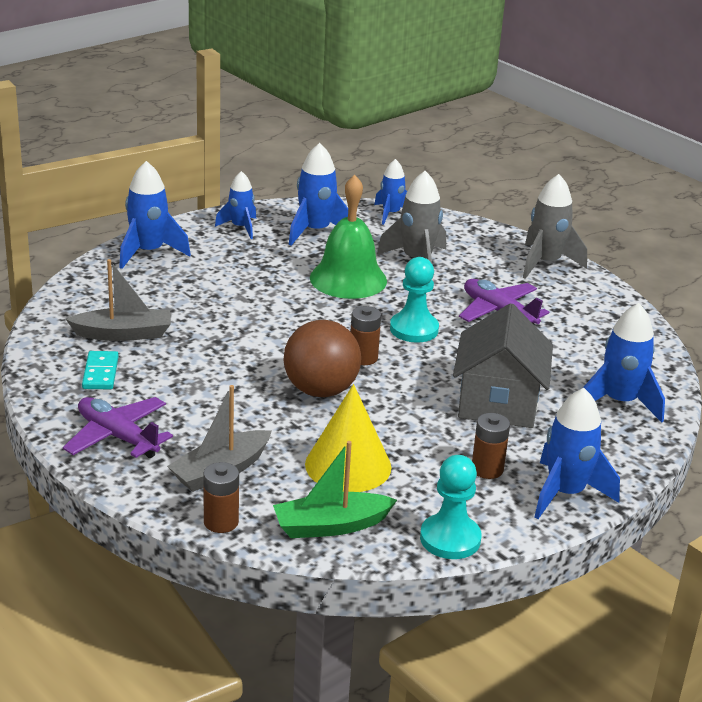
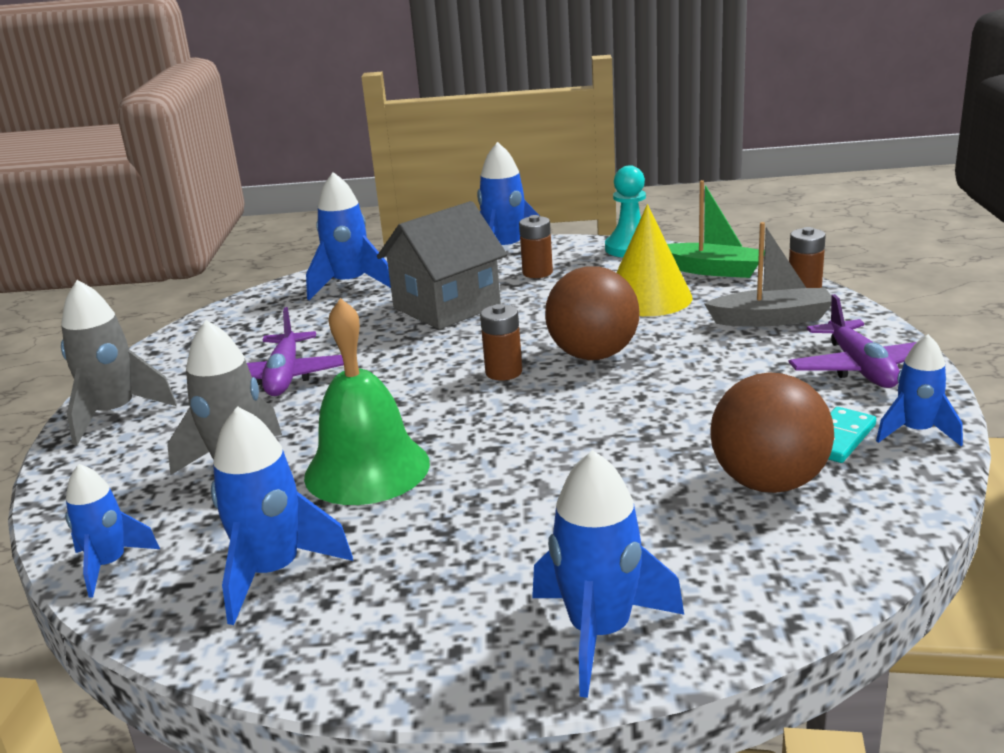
camera: 135 degrees left, 5 degrees down
grey boat [66,259,171,341] -> brown ball [710,372,834,493]
blue rocket [215,171,256,239] -> blue rocket moved to [876,334,963,446]
turquoise pawn [390,257,439,343] -> none

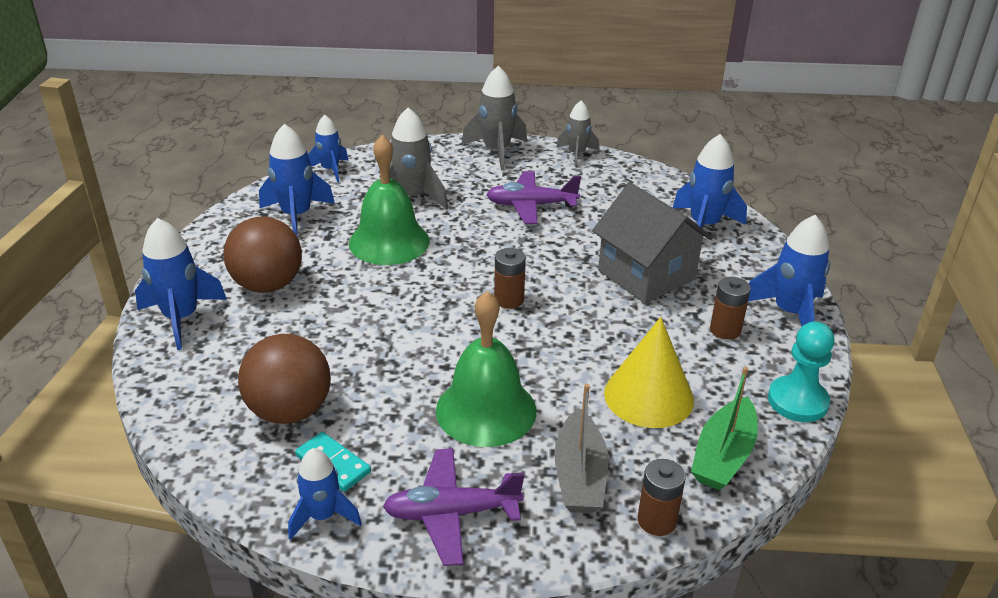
camera: 90 degrees right, 10 degrees up
brown ball [545,267,639,360] -> brown ball moved to [223,217,302,293]
none -> green bell [436,291,537,447]
none -> grey rocket [556,101,599,167]

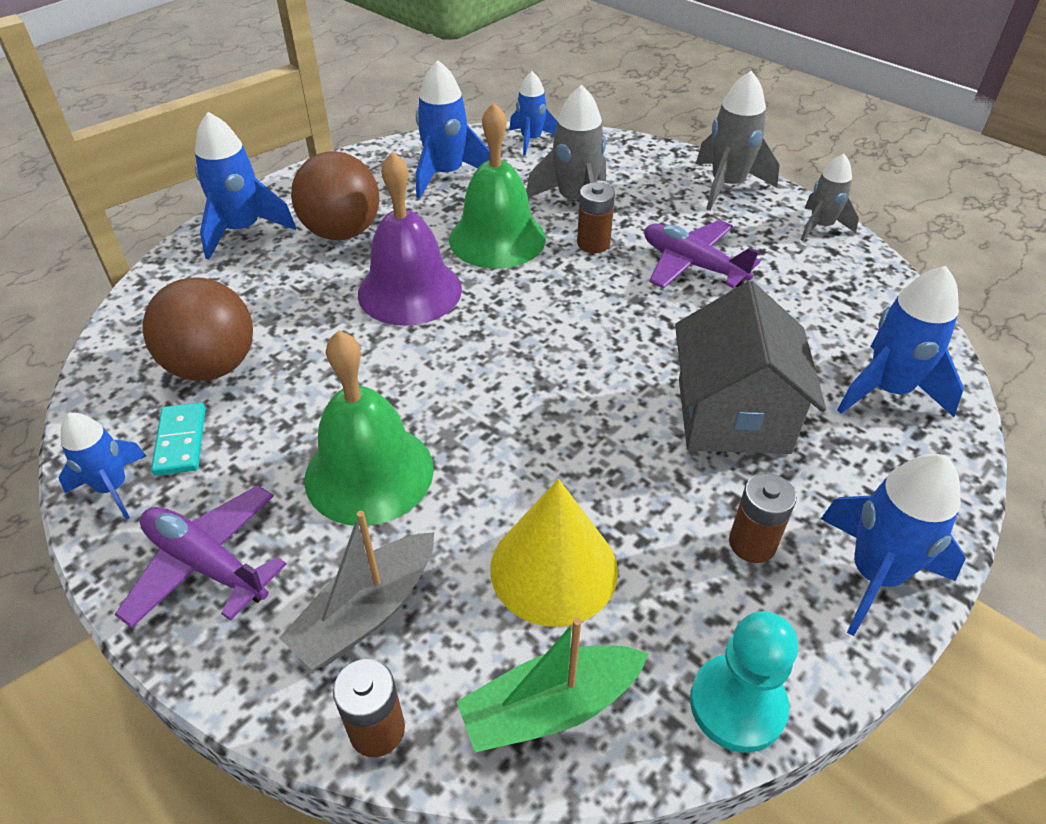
camera: 40 degrees right, 10 degrees up
brown battery [494,248,526,309] -> brown battery moved to [577,182,615,253]
none -> purple bell [358,151,462,326]

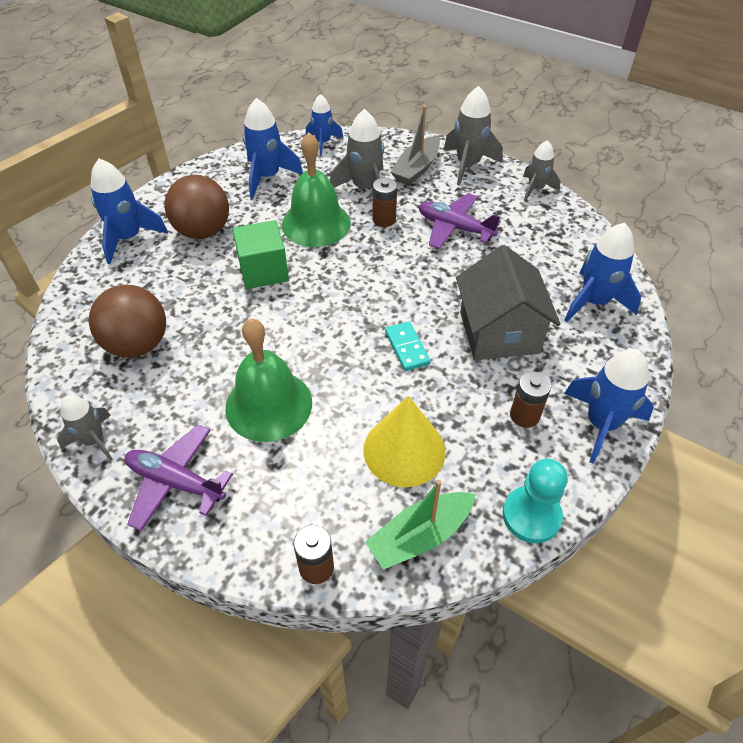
camera: 10 degrees left, 5 degrees up
blue rocket [59,413,146,520] -> grey rocket [57,395,113,461]
turquoise domino [151,402,206,476] -> turquoise domino moved to [385,321,431,371]
grey boat [279,511,434,670] -> grey boat moved to [391,105,440,186]
purple bell [358,151,462,326] -> green cube [232,220,289,289]

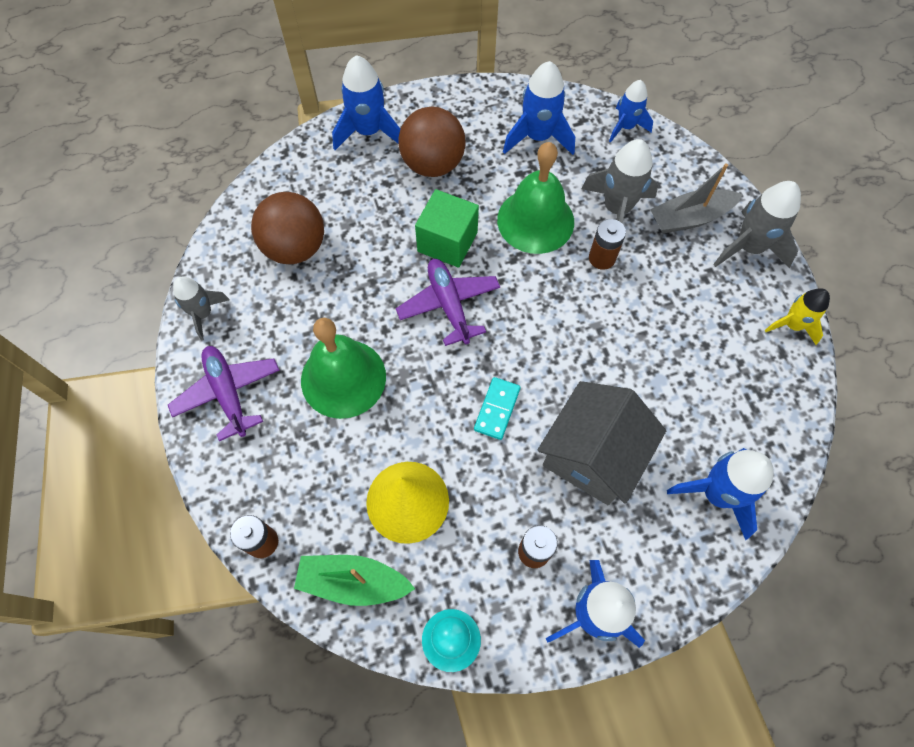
camera: 40 degrees right, 15 degrees up
purple plane [419,193,501,249] -> purple plane moved to [396,259,500,346]
grey rocket [523,140,561,202] -> yellow rocket [765,288,830,345]

